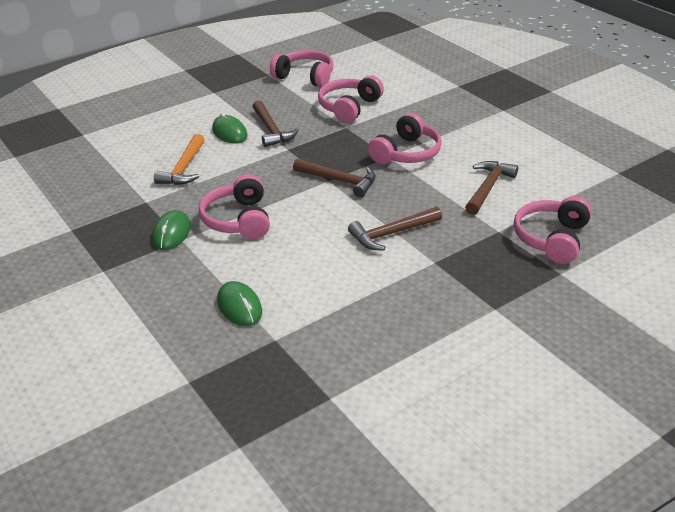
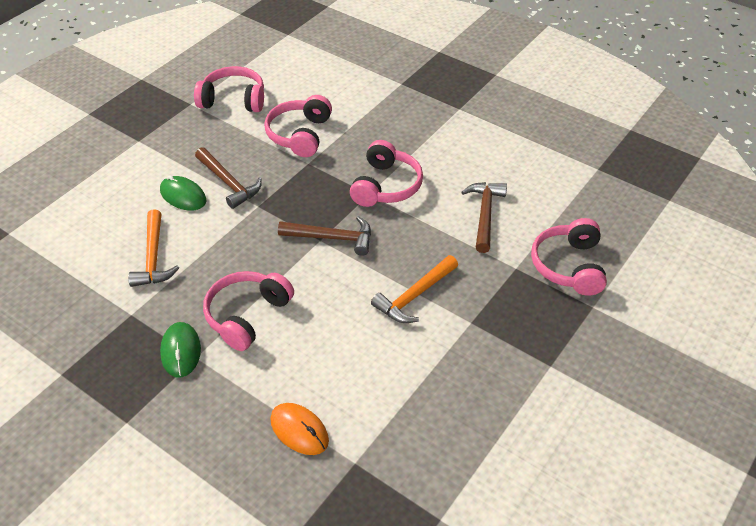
camera: 20 degrees left, 10 degrees up
pink headphones [199,174,270,239] -> pink headphones turned 60 degrees clockwise [203,271,294,351]
green mouse [217,281,262,326] -> orange mouse [270,403,329,455]
brown hammer [348,207,442,250] -> orange hammer [371,255,458,323]

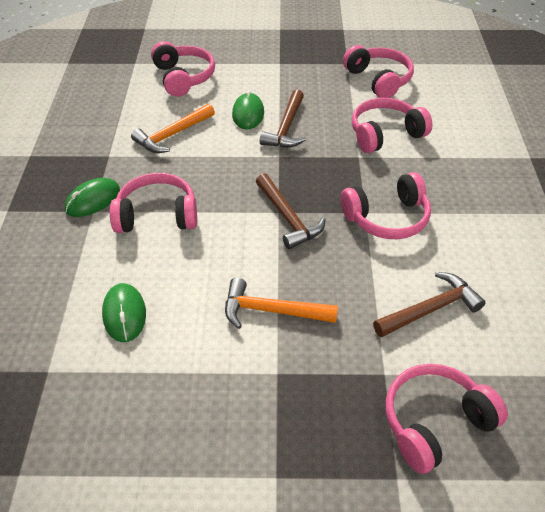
camera: 55 degrees right, 0 degrees up
orange mouse [270,403,329,455] -> none
none -> green mouse [102,283,146,342]
none -> pink headphones [151,41,215,97]

